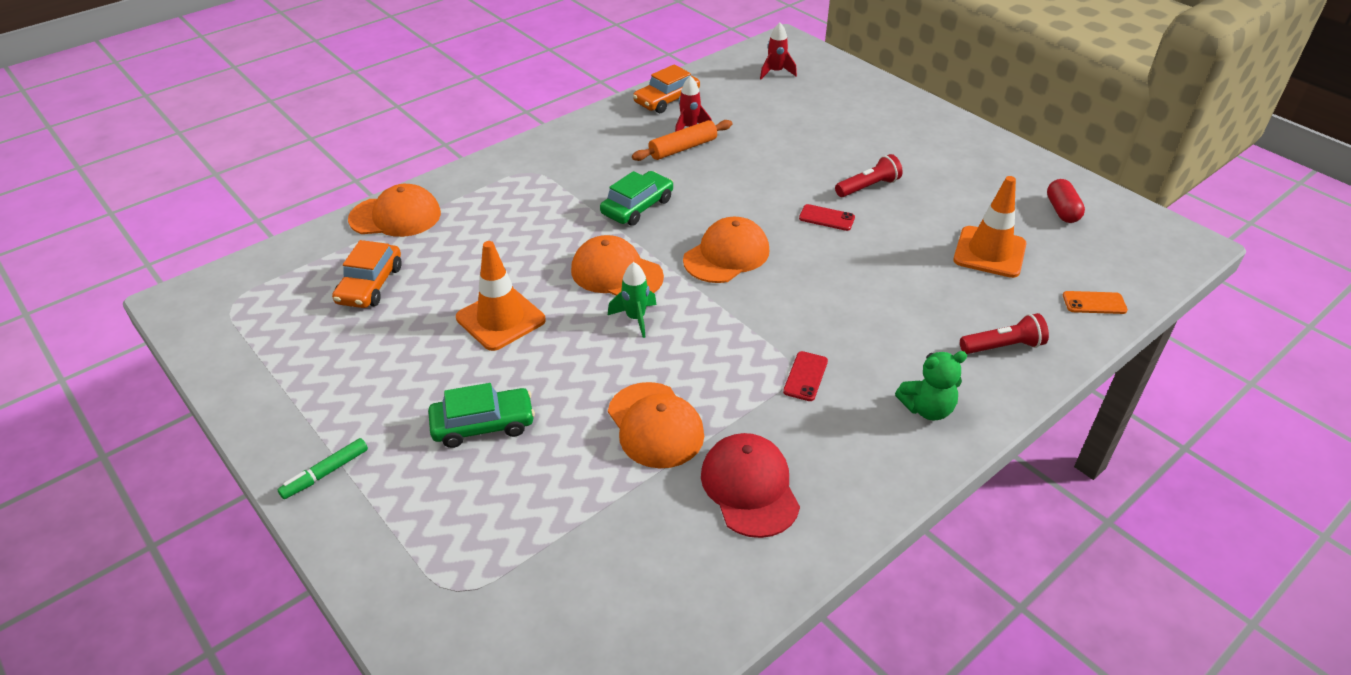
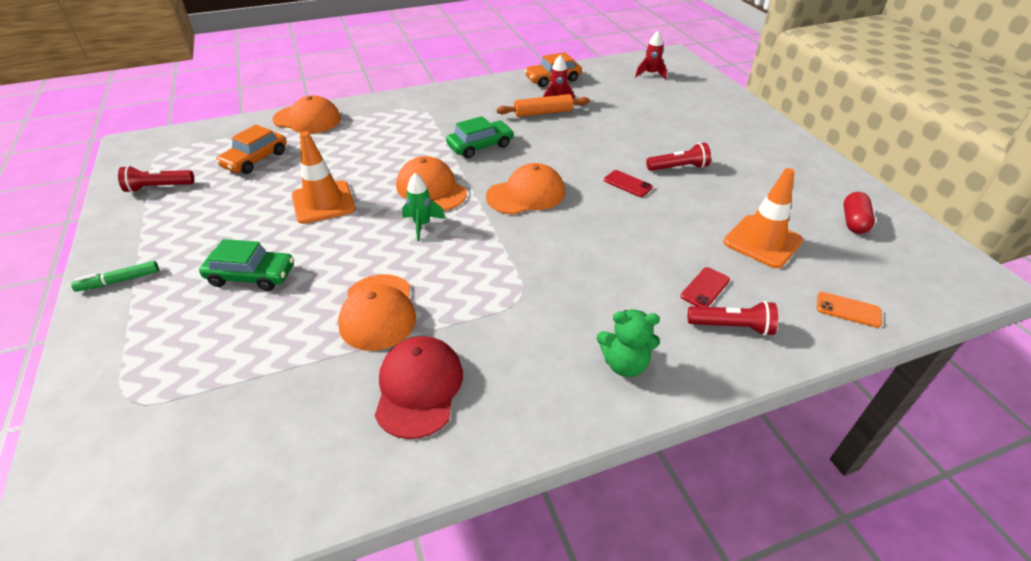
camera: 20 degrees right, 0 degrees up
red phone [783,351,828,401] -> red phone moved to [681,267,730,307]
none -> red flashlight [118,166,194,193]

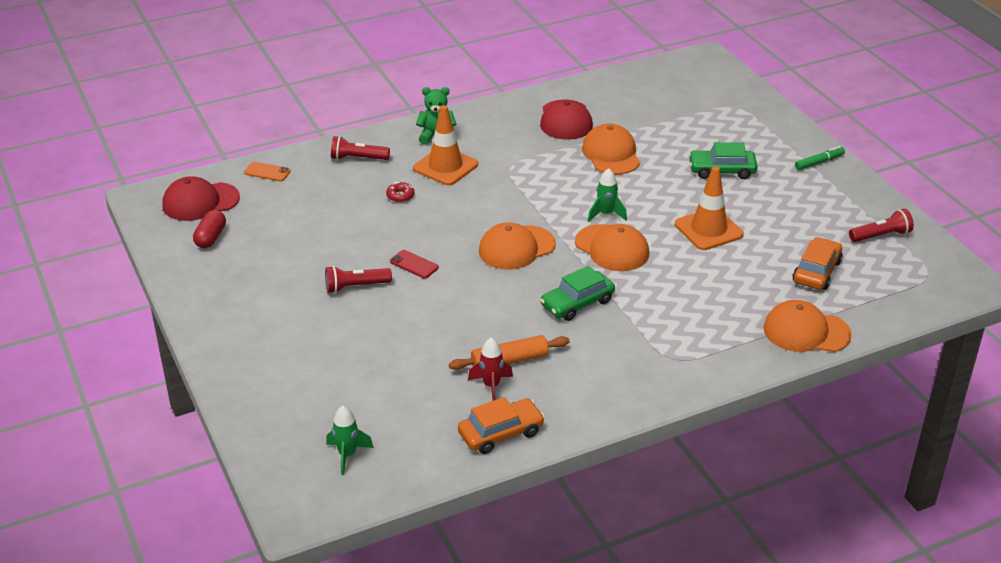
camera: 175 degrees right, 5 degrees down
red rocket [635,31,667,80] -> green rocket [326,406,374,475]
red phone [681,267,730,307] -> none
orange traffic cone [723,168,803,268] -> orange traffic cone moved to [413,105,478,185]
none -> red cap [162,176,240,221]
none -> red donut [386,181,414,202]

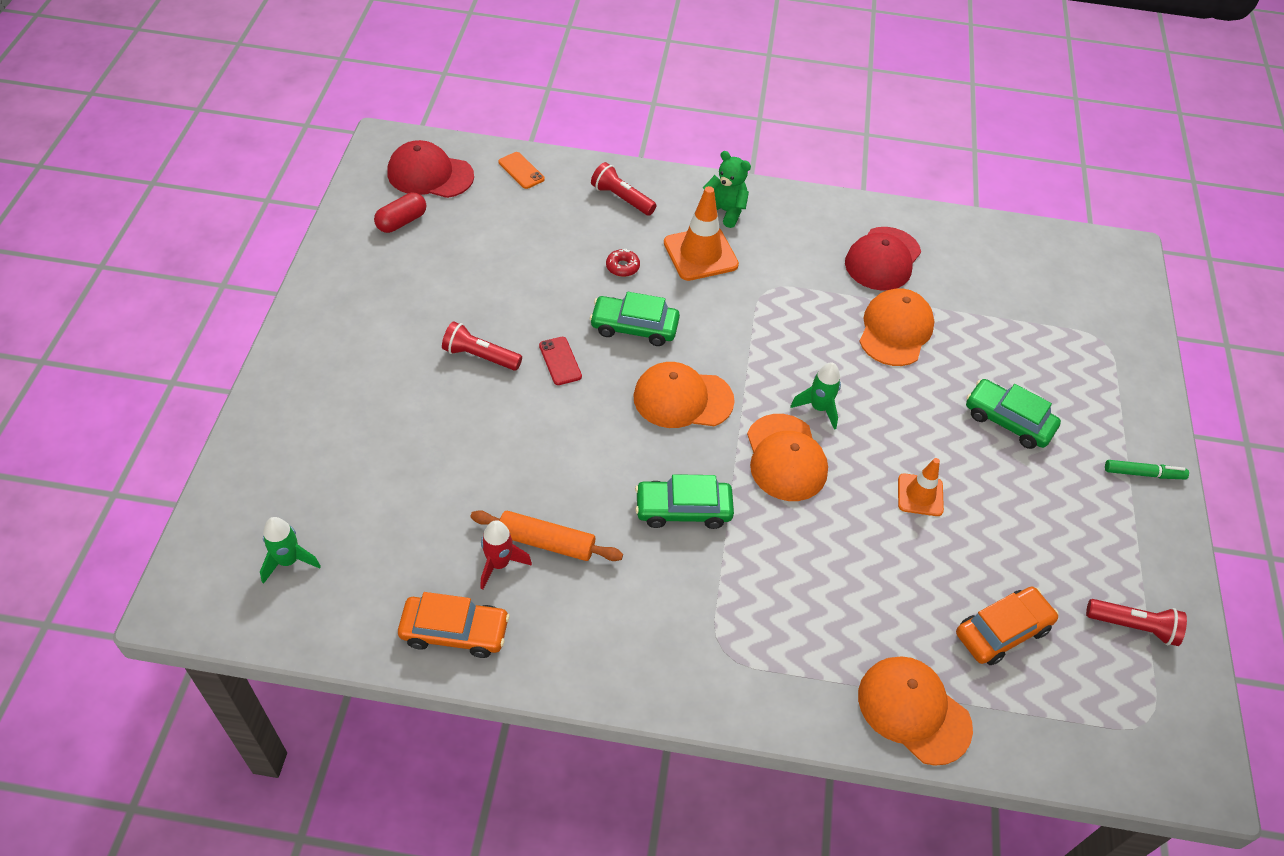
camera: 30 degrees right, 15 degrees up
orange traffic cone [675,166,744,250] -> orange traffic cone [898,458,944,516], size x0.62
none -> green car [590,292,680,346]

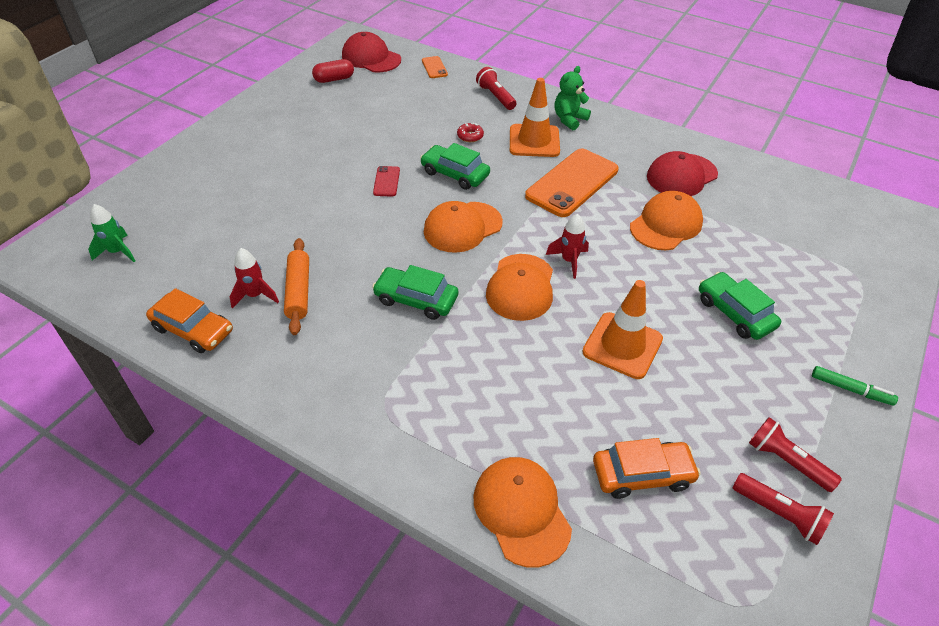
camera: 25 degrees right, 5 degrees down
red flashlight [442,321,522,371] -> red flashlight moved to [749,417,842,492]
orange rolling pin [471,510,623,561] -> orange rolling pin turned 45 degrees clockwise [284,238,309,335]
orange cap [634,362,735,428] -> orange cap turned 60 degrees counterclockwise [424,201,503,253]
green teddy bear [703,151,751,228] -> green teddy bear turned 105 degrees counterclockwise [554,66,591,131]
green rocket [790,362,841,430] -> red rocket [546,214,589,279]
orange traffic cone [898,458,944,516] -> orange traffic cone [582,280,663,379], size x1.62
none -> orange phone [525,148,619,217]

